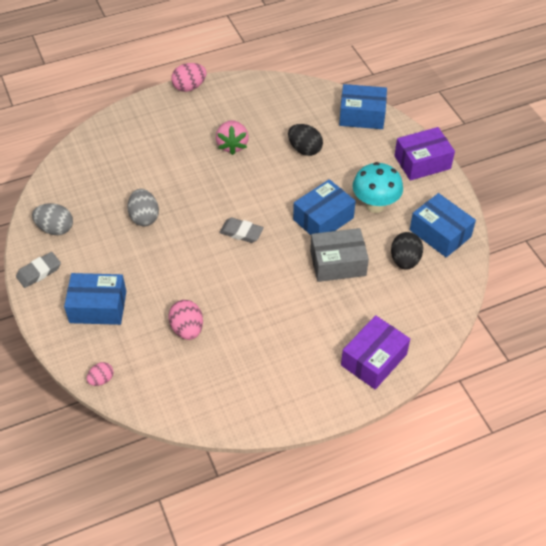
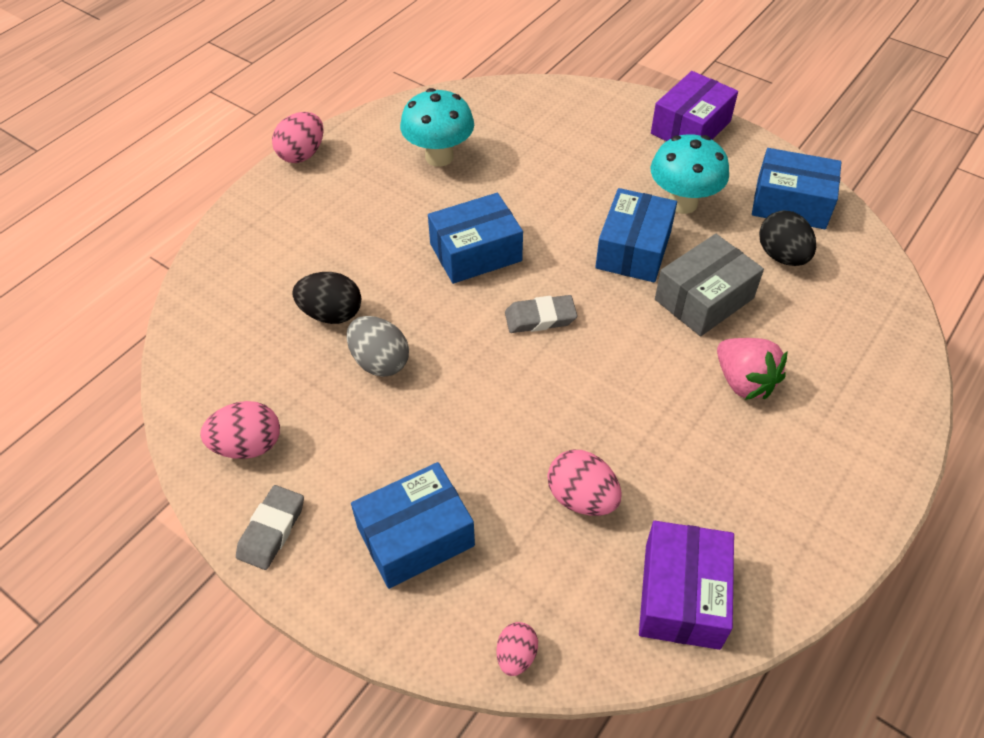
camera: 30 degrees left, 0 degrees up
grey egg [32,203,73,235] -> pink egg [200,401,280,459]
pink strawberry [216,120,249,155] -> pink strawberry moved to [717,338,788,400]
black egg [288,124,323,156] -> black egg moved to [292,272,361,324]
blue box [339,84,387,129] -> blue box moved to [428,193,523,284]
purple box [341,315,410,389] -> purple box moved to [639,521,734,650]
none -> turquoise mushroom [400,88,474,167]

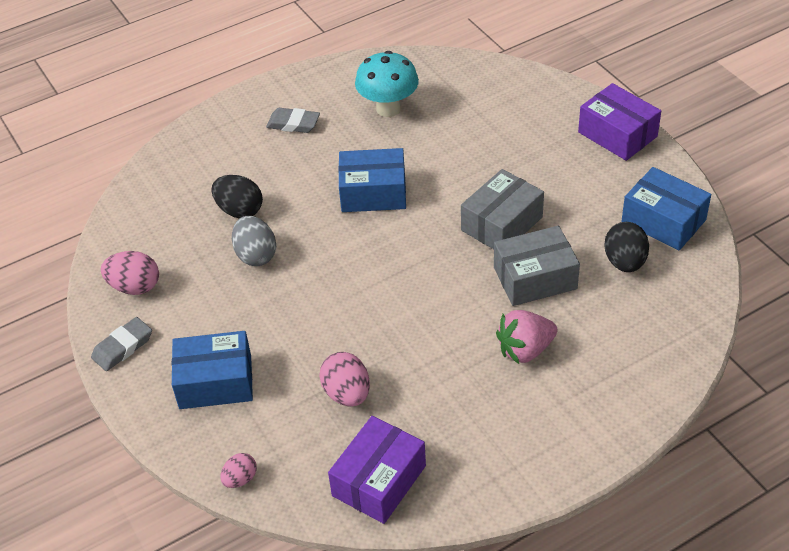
camera: 25 degrees right, 5 degrees down
pink egg [272,112,323,163] -> none
grey eraser [505,295,577,333] -> grey eraser moved to [266,108,320,133]
blue box [595,188,677,282] -> grey box [461,169,544,249]
purple box [651,71,738,141] -> purple box turned 75 degrees clockwise [578,83,661,161]
turquoise mushroom [651,134,729,214] -> none
pink strawberry [717,338,788,400] -> pink strawberry turned 75 degrees clockwise [496,310,558,364]

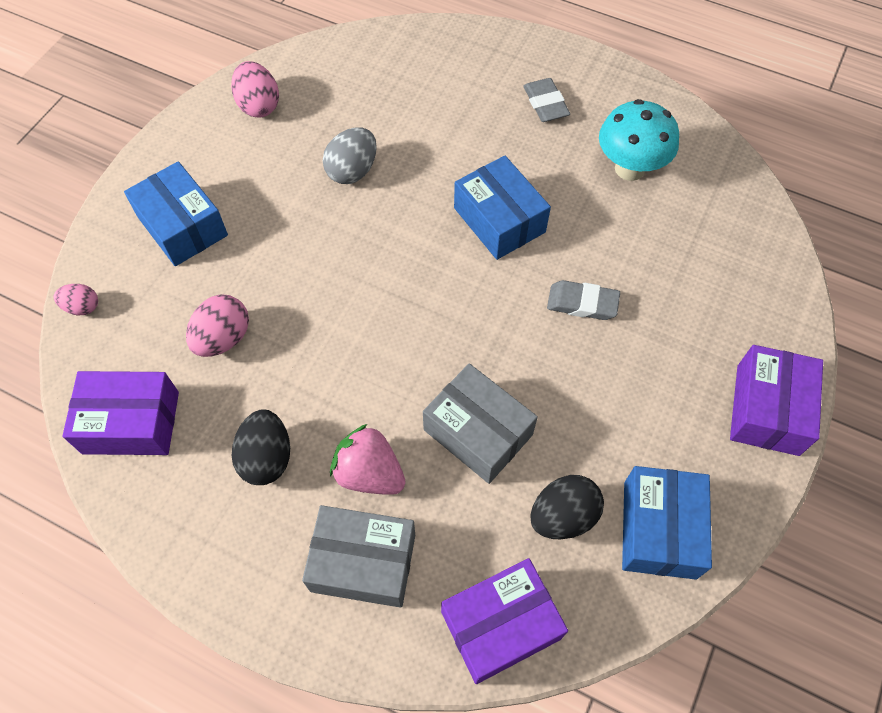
camera: 55 degrees right, 15 degrees up
grey eraser [91,317,152,371] -> grey eraser moved to [547,280,620,320]
black egg [211,175,263,219] -> black egg moved to [232,409,290,485]
grey box [461,169,544,249] -> grey box moved to [302,505,415,608]
none -> purple box [441,558,568,684]

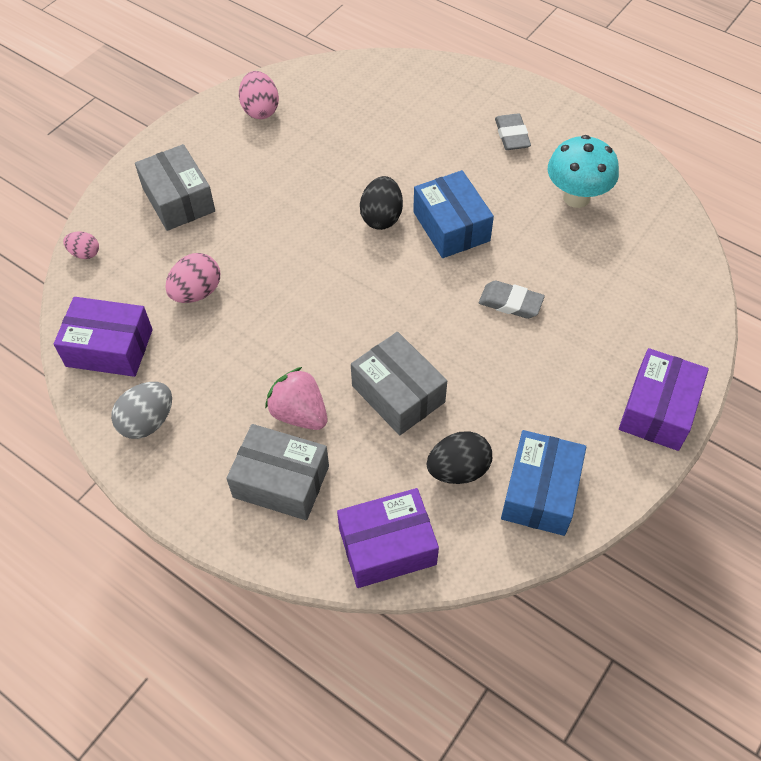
camera: 10 degrees right, 5 degrees down
blue box [124,161,228,266] -> grey box [135,144,215,231]
black egg [232,409,290,485] -> black egg moved to [360,176,403,230]
grey egg [323,127,377,184] -> grey egg moved to [111,382,172,439]

